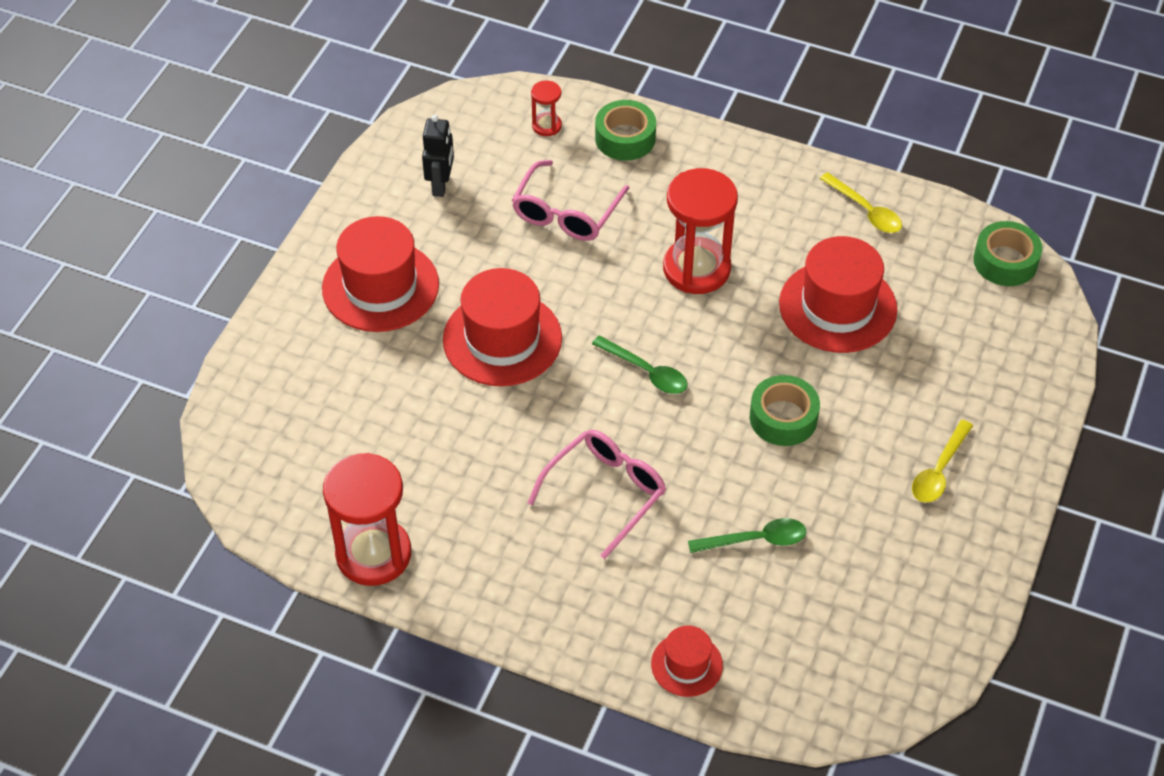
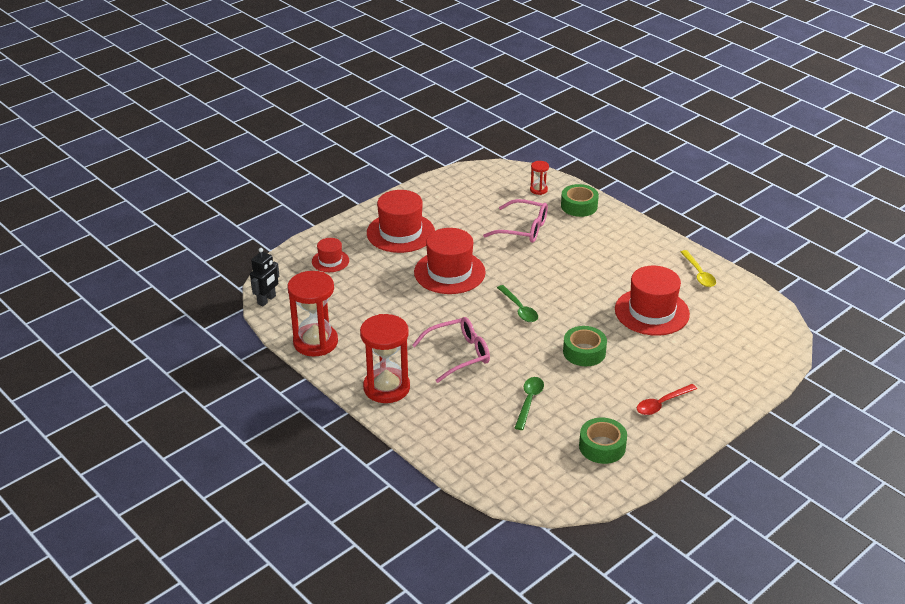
camera: 25 degrees right, 15 degrees down
black robot [422,115,454,197] -> black robot moved to [250,248,279,306]
pink glasses [512,160,629,241] -> pink glasses turned 120 degrees counterclockwise [483,199,548,243]
red hat [651,625,723,697] -> red hat moved to [312,238,349,272]
red hourglass [663,168,738,294] -> red hourglass moved to [360,314,410,403]
green spoon [688,518,806,553] -> green spoon turned 90 degrees counterclockwise [515,377,544,430]
yellow spoon [912,420,973,503] -> red spoon [637,384,697,415]
green tape [973,221,1042,286] -> green tape moved to [579,418,627,464]

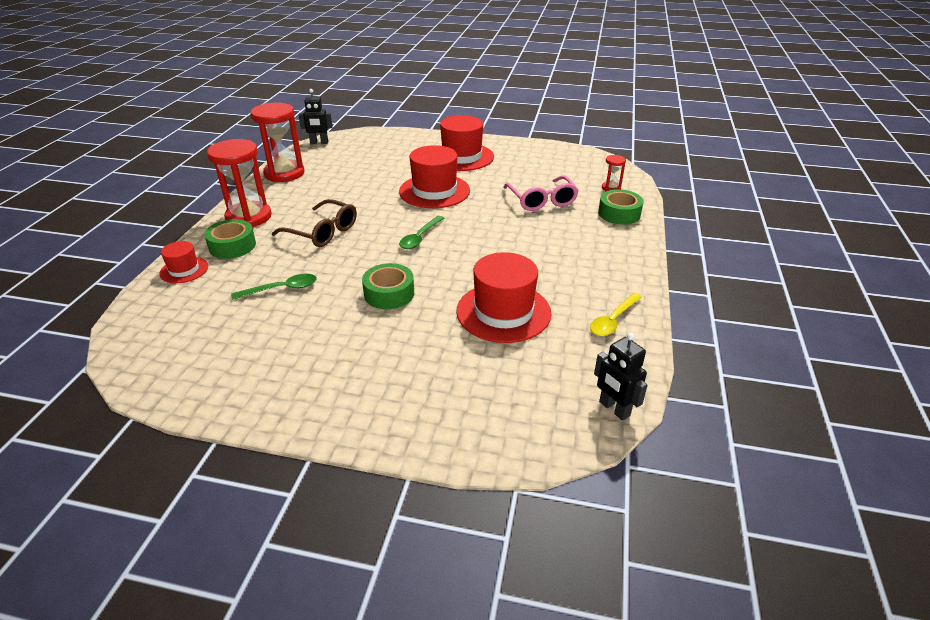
camera: 55 degrees right, 0 degrees up
red hat [312,238,349,272] -> red hat moved to [159,241,208,283]
pink glasses [412,317,490,383] -> brown glasses [272,199,357,247]
green tape [579,418,627,464] -> green tape moved to [204,219,256,259]
red spoon [637,384,697,415] -> none
none -> black robot [594,333,648,421]

